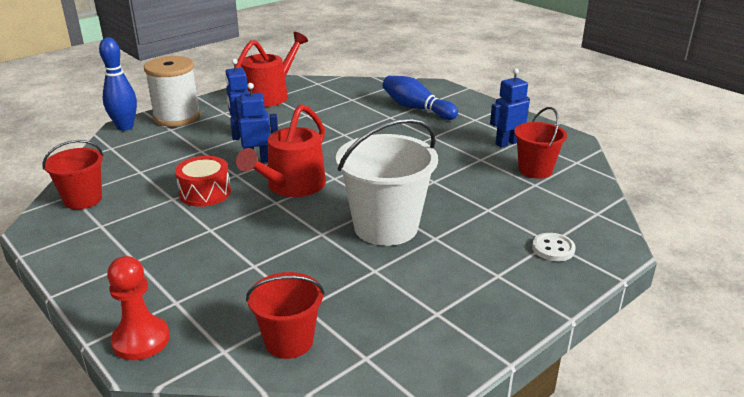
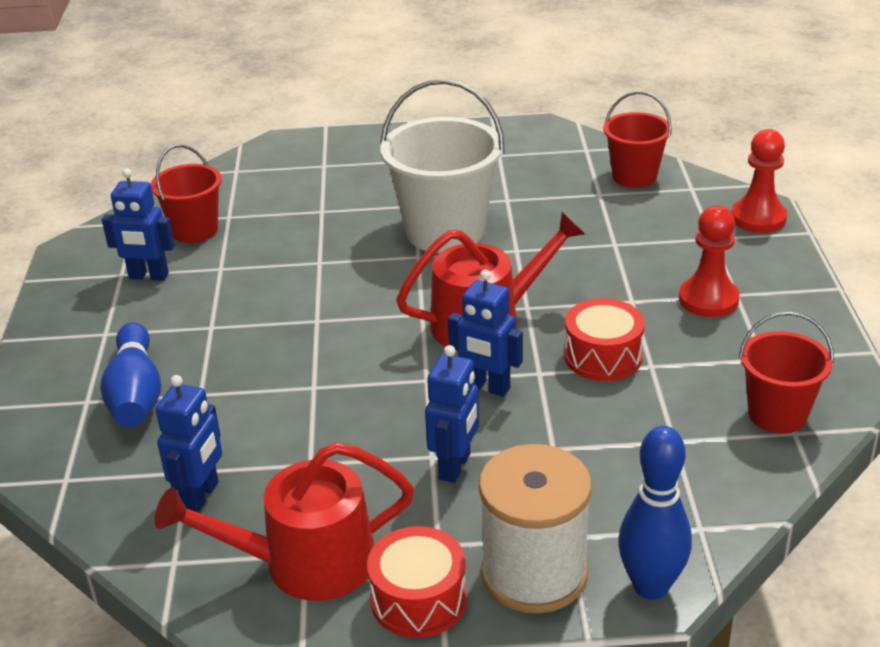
camera: 140 degrees left, 5 degrees up
white button [532,233,576,261] -> none
none -> blue robot [155,375,222,513]
none -> red drum [367,526,467,638]
none -> red pawn [679,206,740,317]

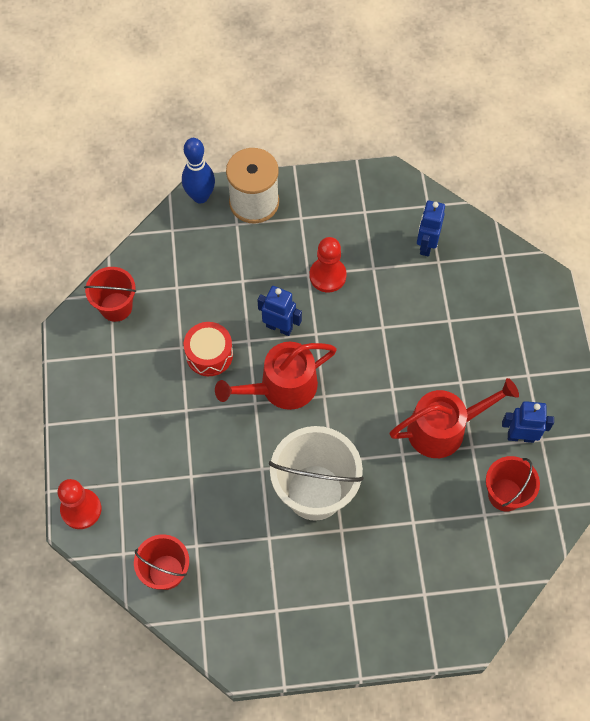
camera: 175 degrees right, 30 degrees up
blue bowling pin [100,322,161,427] -> none
red watering can [154,442,414,601] -> red watering can moved to [390,378,519,458]
red drum [367,526,467,638] -> none
blue robot [425,345,479,483] -> none
red pawn [679,206,740,317] -> red pawn moved to [310,237,347,292]

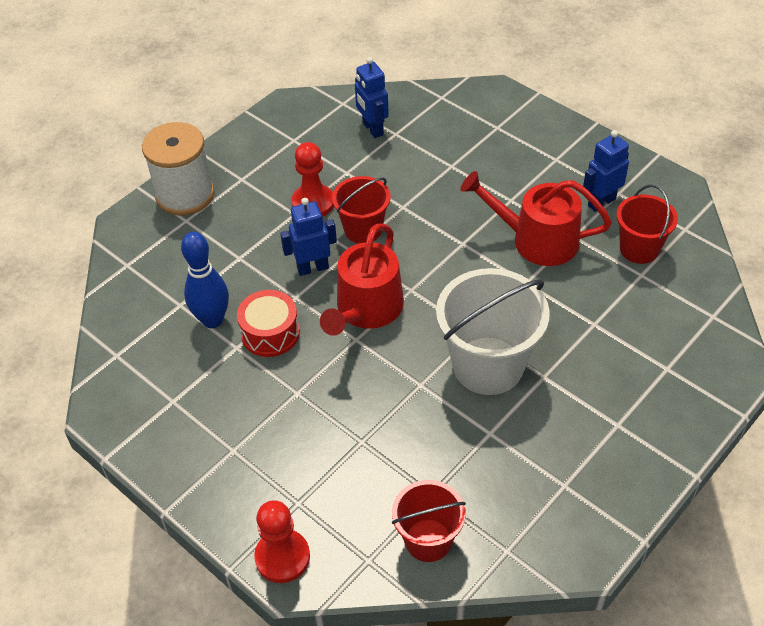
camera: 40 degrees left, 15 degrees down
red bucket [84,267,136,322] -> red bucket moved to [332,176,391,243]
blue bowling pin [182,138,215,204] -> blue bowling pin moved to [181,232,229,328]
red watering can [390,378,519,458] -> red watering can turned 105 degrees counterclockwise [461,171,612,266]

